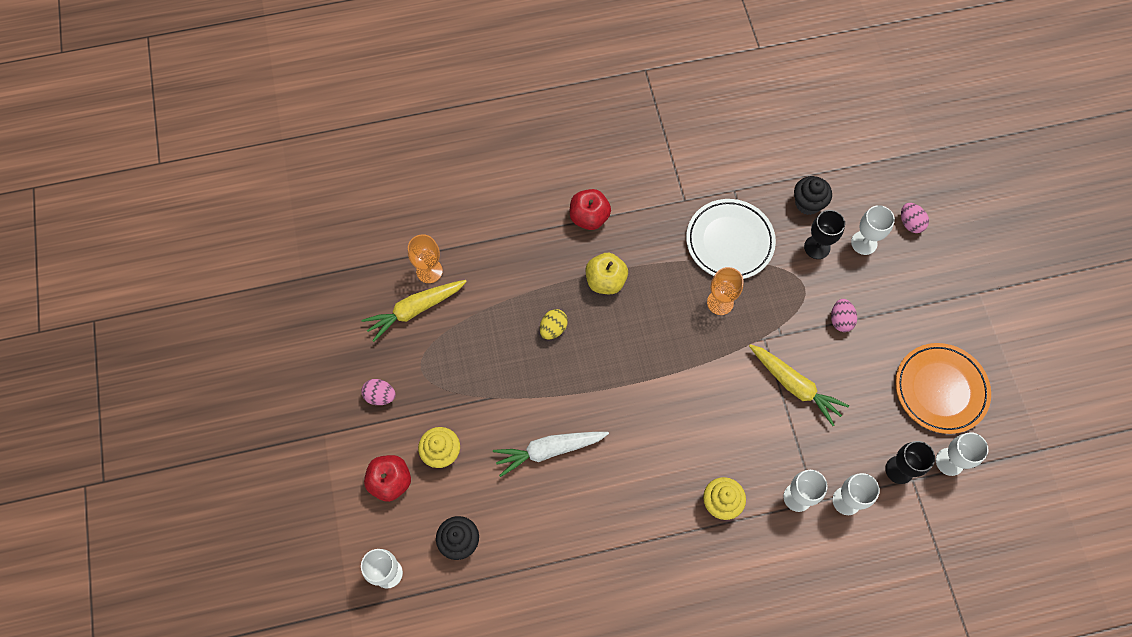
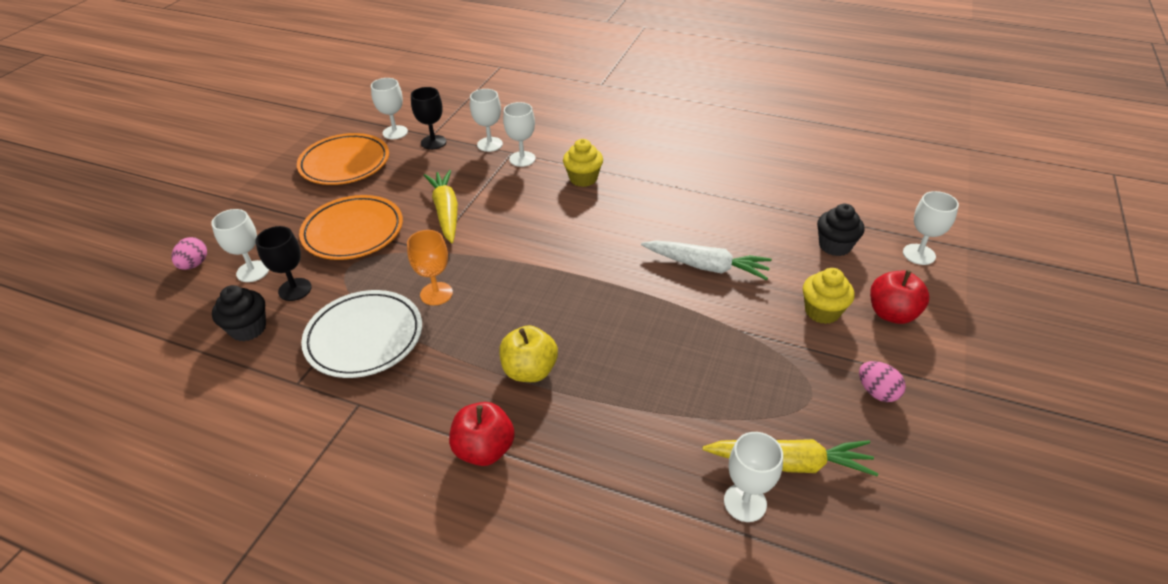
camera: 145 degrees left, 25 degrees down
orange goblet [408,234,443,283] -> white goblet [724,432,783,522]
yellow egg [540,309,568,340] -> none
pink egg [831,299,857,332] -> orange plate [299,195,403,260]

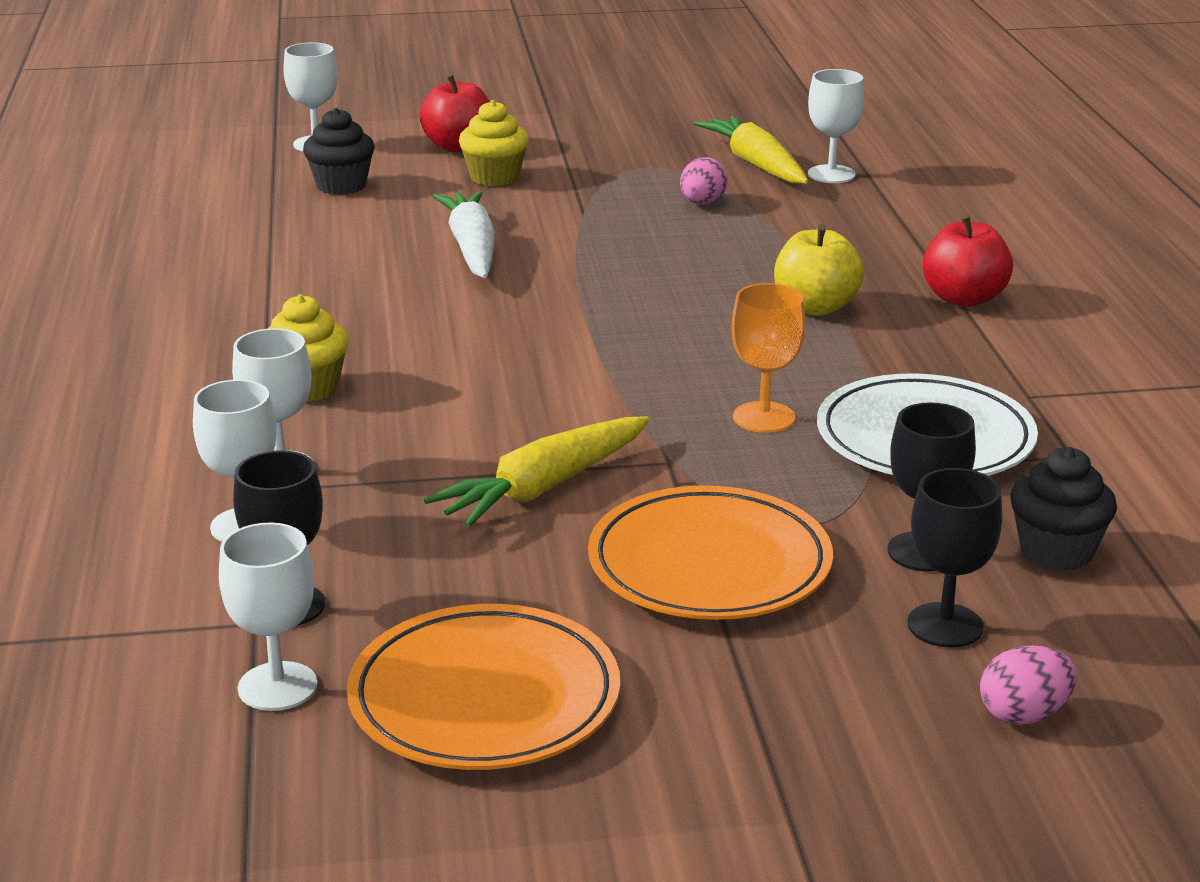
camera: 120 degrees left, 15 degrees down
white goblet [211,209,269,282] -> black goblet [907,468,1002,647]
pink egg [859,361,906,402] -> pink egg moved to [680,157,728,205]

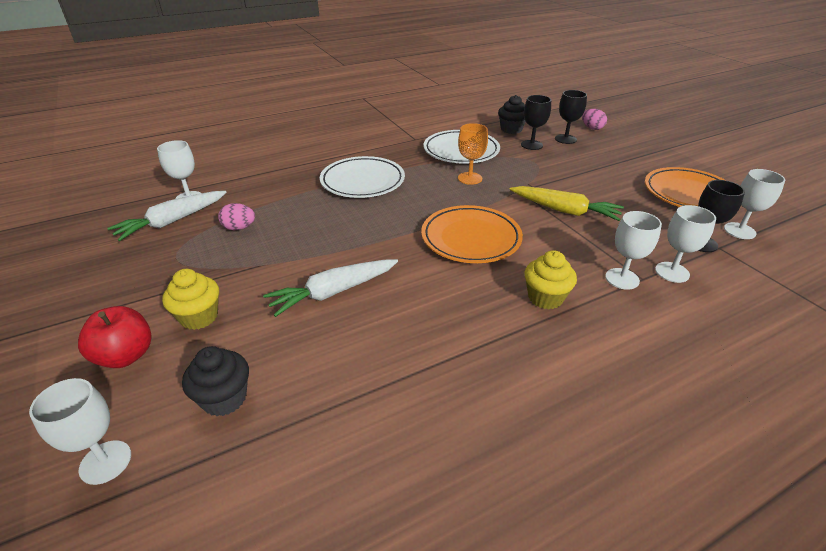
camera: 110 degrees left, 10 degrees up
orange plate [588,485,833,620] -> orange plate moved to [421,205,523,263]
yellow carrot [694,116,809,184] -> white carrot [107,191,227,241]
yellow apple [774,224,864,316] -> white plate [320,156,405,198]
red apple [922,215,1013,307] -> none

